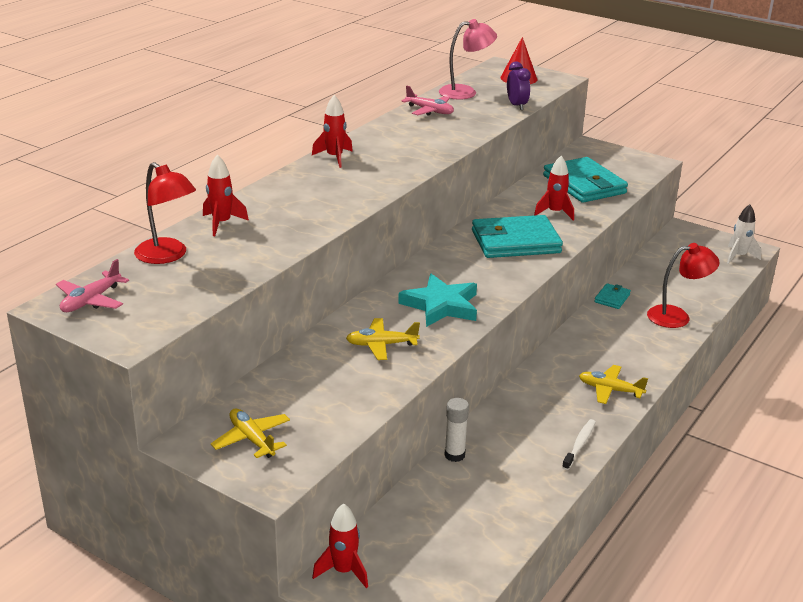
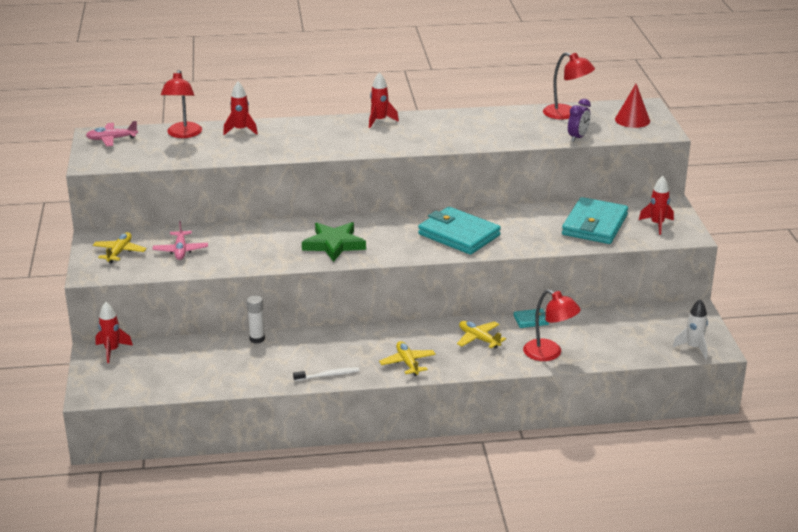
camera: 50 degrees right, 0 degrees up
yellow plane [346,318,420,360] -> yellow plane moved to [457,321,506,349]
turquoise star [398,274,477,327] -> green star [302,222,366,262]
pink plane [401,85,454,116] -> pink plane moved to [153,221,208,260]
pink lamp [439,19,497,100] -> red lamp [543,52,595,120]
red rocket [534,156,574,220] -> red rocket moved to [639,176,674,235]

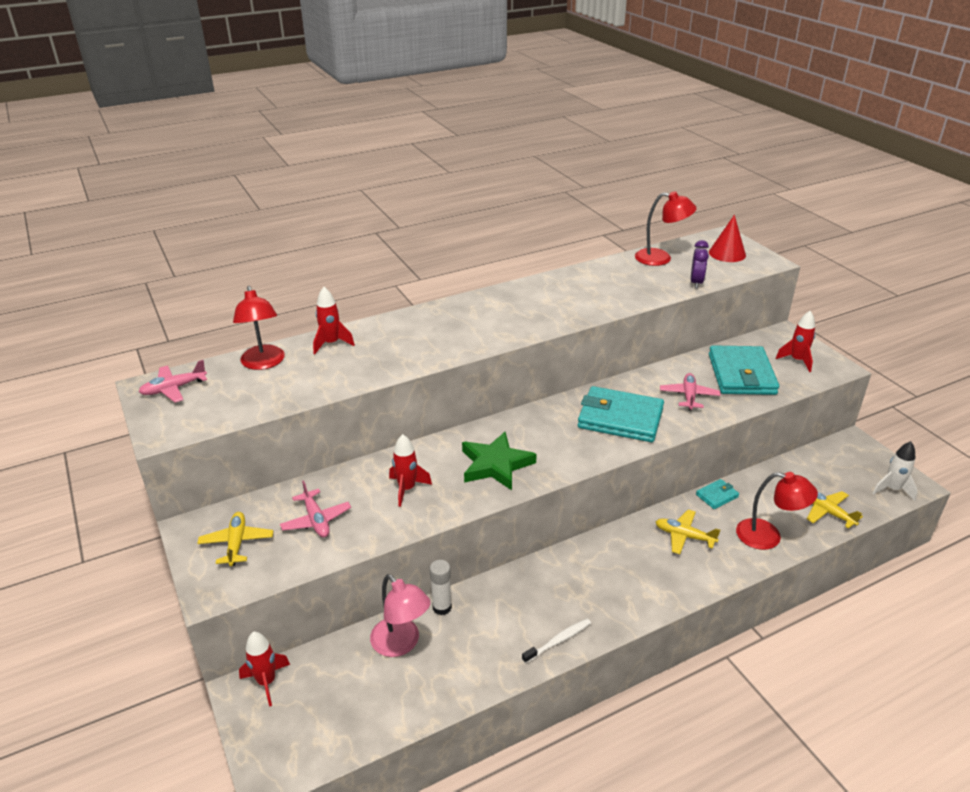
camera: 20 degrees left, 5 degrees up
red rocket [369,72,399,128] -> red rocket moved to [389,434,432,507]
yellow plane [379,341,436,376] -> yellow plane moved to [807,491,863,529]
none -> pink lamp [370,574,431,657]
none -> pink plane [660,373,721,411]

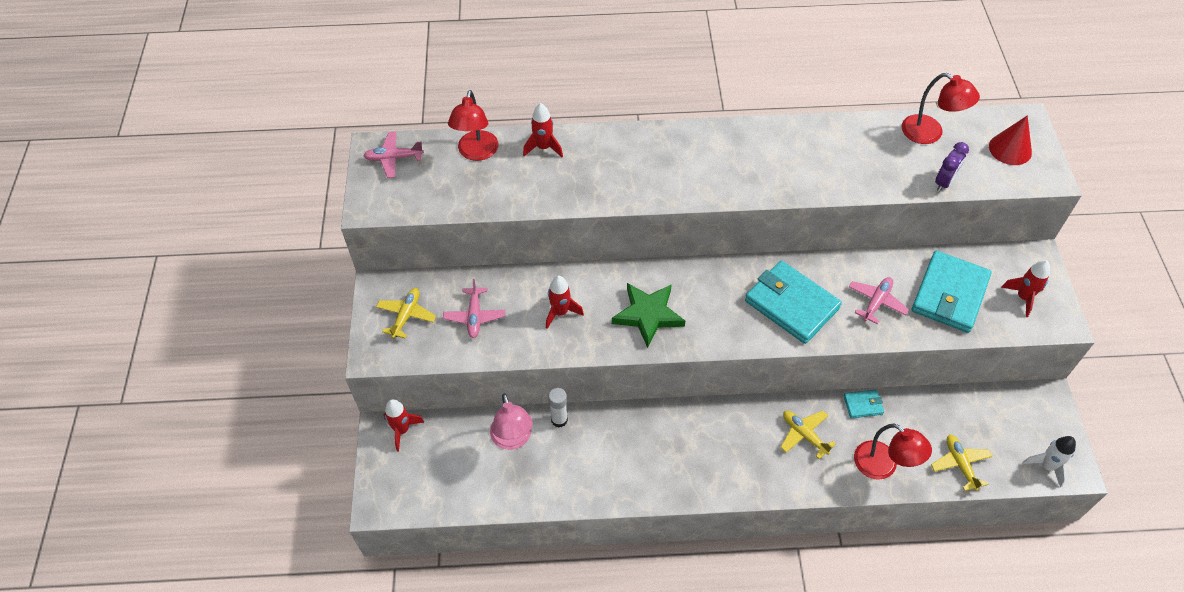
camera: 25 degrees right, 20 degrees up
white toothbrush [522,619,591,664] -> none

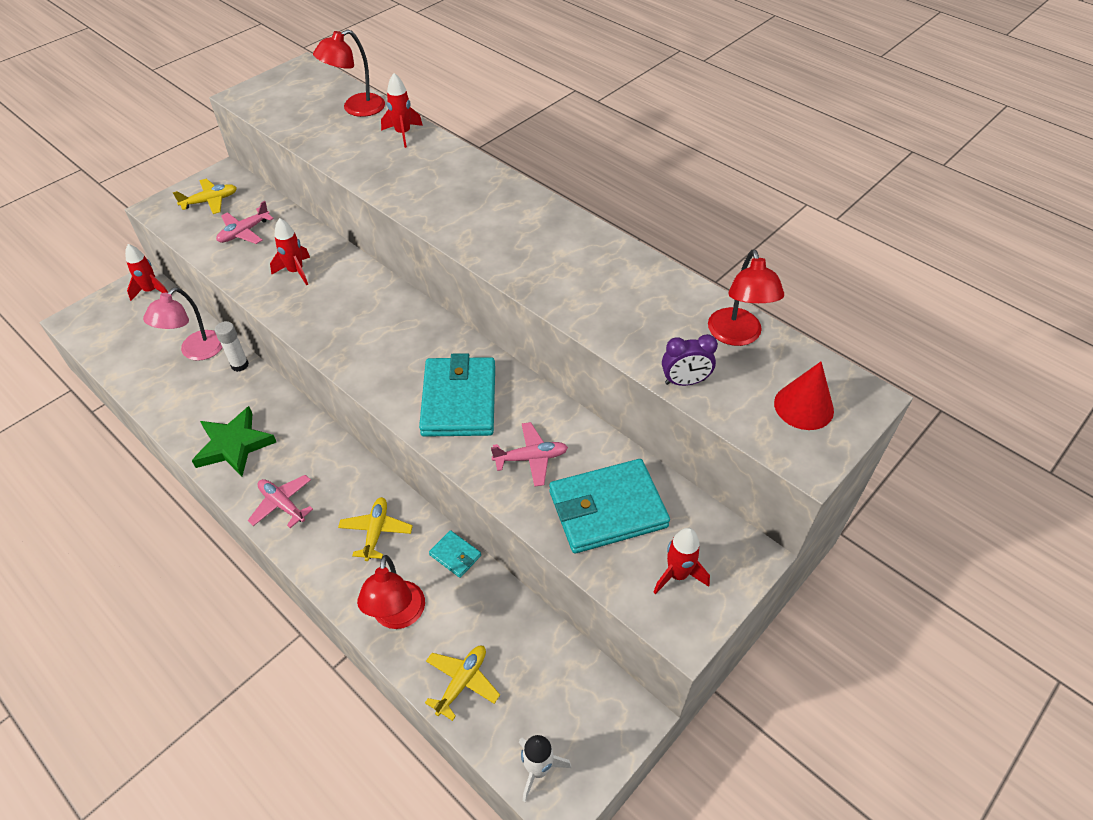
camera: 45 degrees right, 5 degrees down
pink plane [363,132,424,178] -> pink plane moved to [248,475,313,528]
green star [612,283,685,348] -> green star moved to [192,406,276,477]

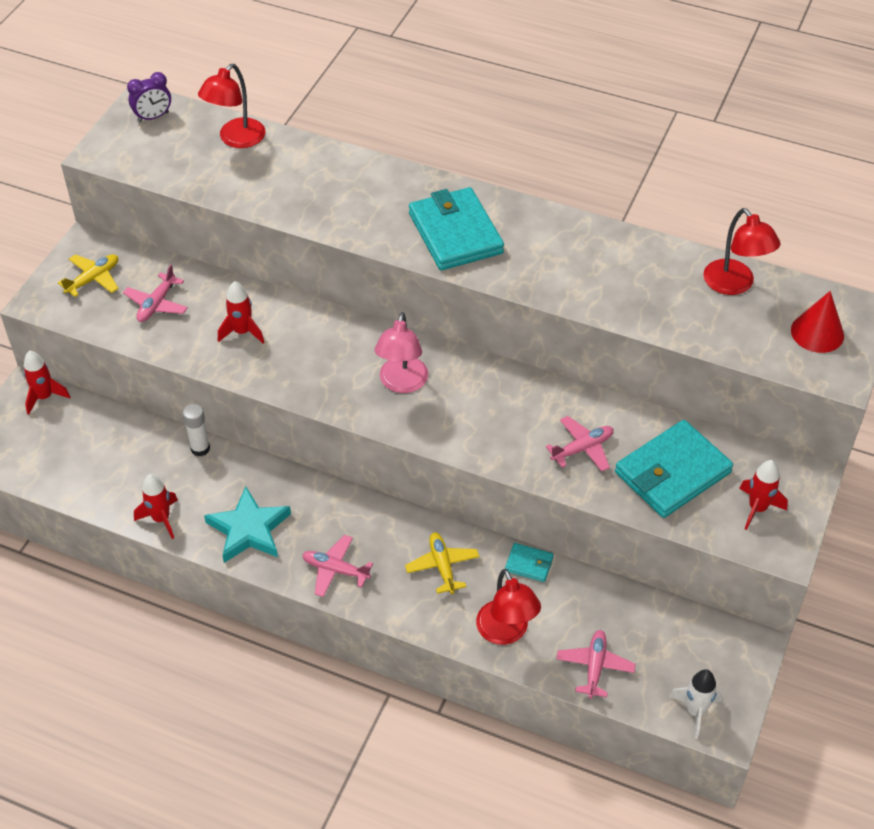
camera: 20 degrees left, 0 degrees up
pink lamp [143,287,222,361] -> pink lamp moved to [374,312,428,393]
green star [192,406,276,477] -> turquoise star [204,486,291,563]
red rocket [381,73,423,148] -> red rocket moved to [134,474,178,539]
turquoise wallet [419,353,495,437] -> turquoise wallet moved to [409,187,504,270]
yellow plane [425,646,500,721] -> pink plane [556,630,636,698]
purple clock [662,334,718,386] -> purple clock moved to [127,72,171,122]

